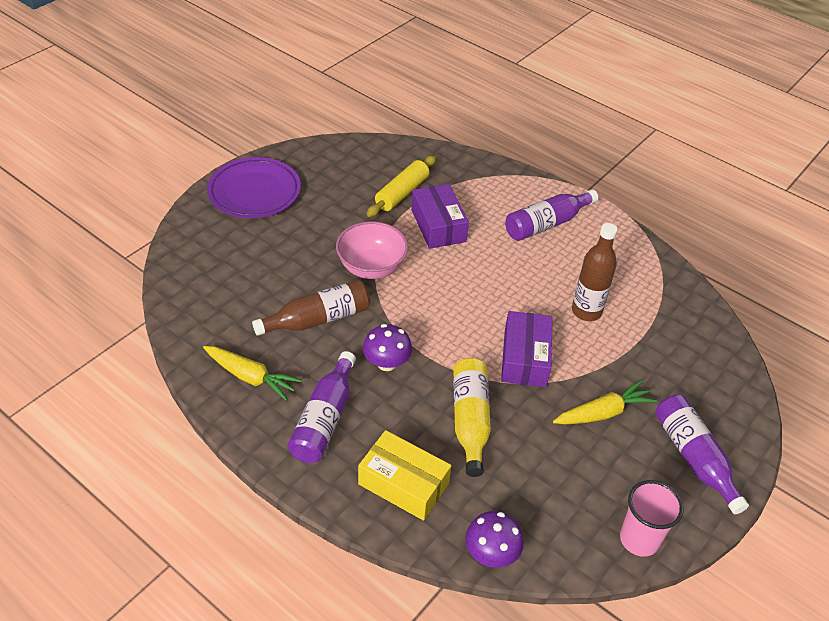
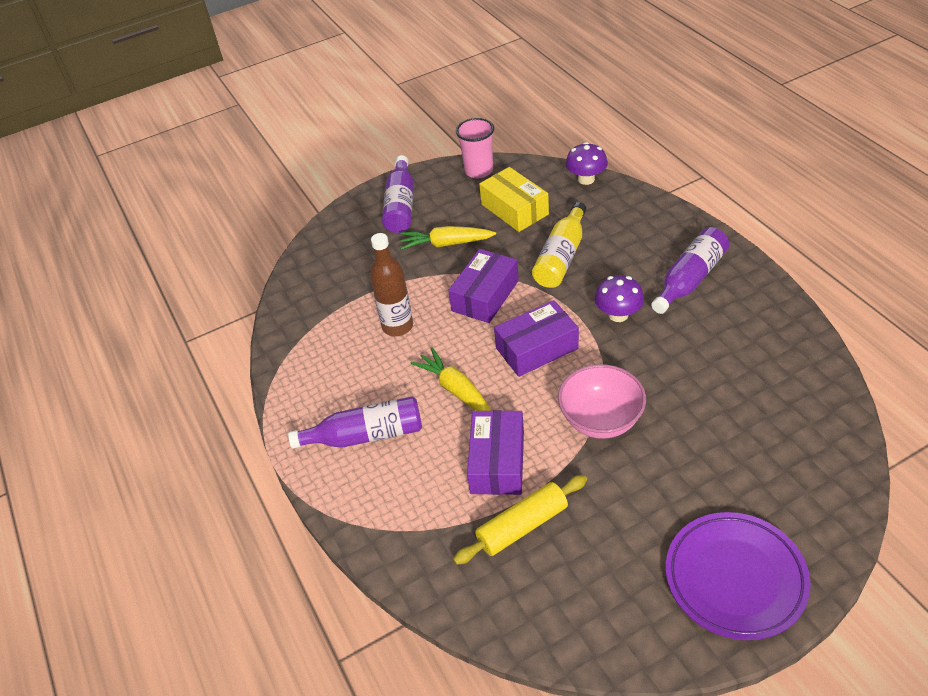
camera: 150 degrees left, 0 degrees up
yellow carrot [203,346,302,401] -> yellow carrot moved to [410,348,491,411]
brown bottle [252,280,370,336] -> none
yellow box [358,430,451,521] -> yellow box moved to [479,167,549,232]
none -> purple box [494,300,579,377]

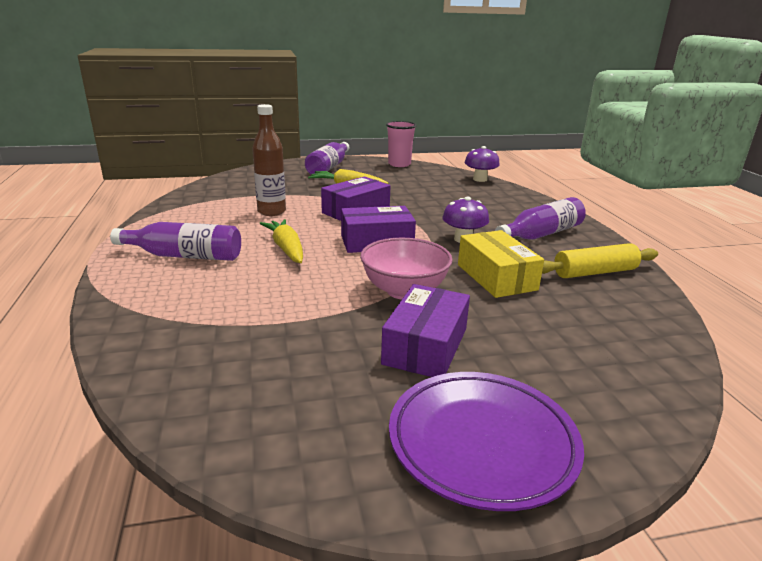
camera: 10 degrees right, 20 degrees down
yellow rolling pin [453,475,587,565] -> yellow rolling pin moved to [542,243,658,278]
purple box [467,410,524,495] -> purple box moved to [381,284,470,377]
yellow box [479,167,549,232] -> yellow box moved to [458,230,544,298]
yellow bottle [532,202,586,288] -> none

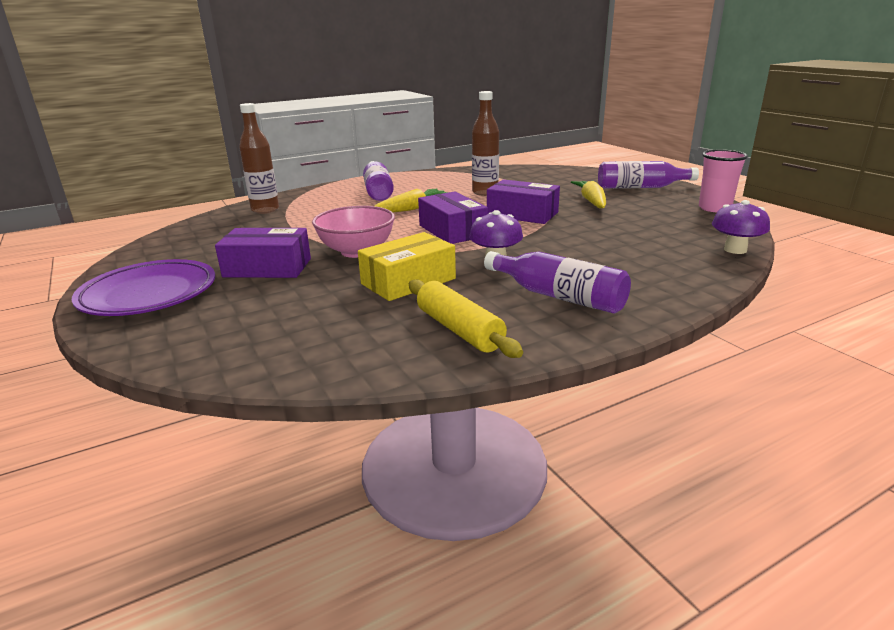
camera: 75 degrees right, 0 degrees up
none -> brown bottle [239,103,279,214]

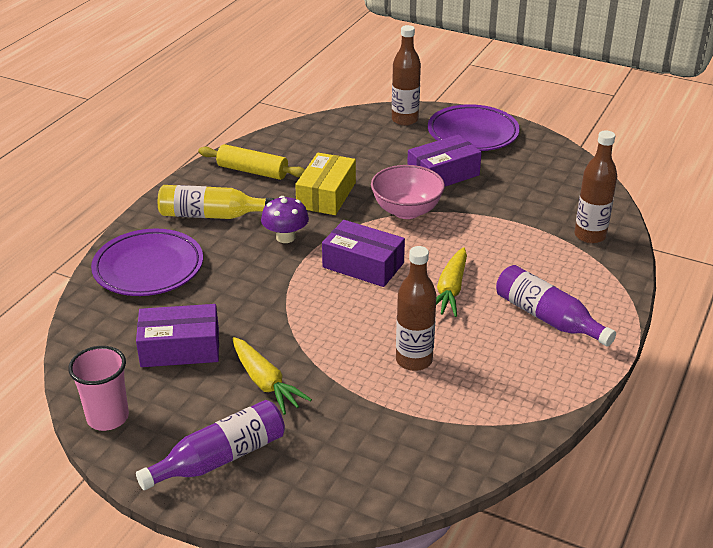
camera: 145 degrees right, 10 degrees up
purple bottle [484,251,631,314] -> yellow bottle [158,185,274,219]
purple box [487,179,560,224] -> purple box moved to [136,304,219,367]
purple mushroom [712,200,770,254] -> none
none -> purple plate [91,229,203,296]
none -> brown bottle [392,25,421,126]

